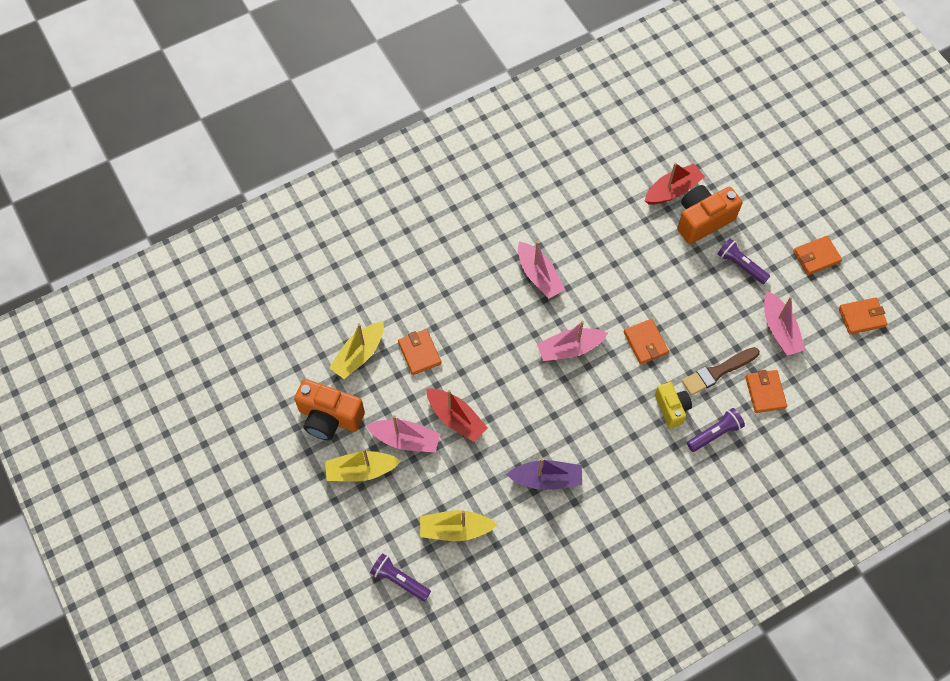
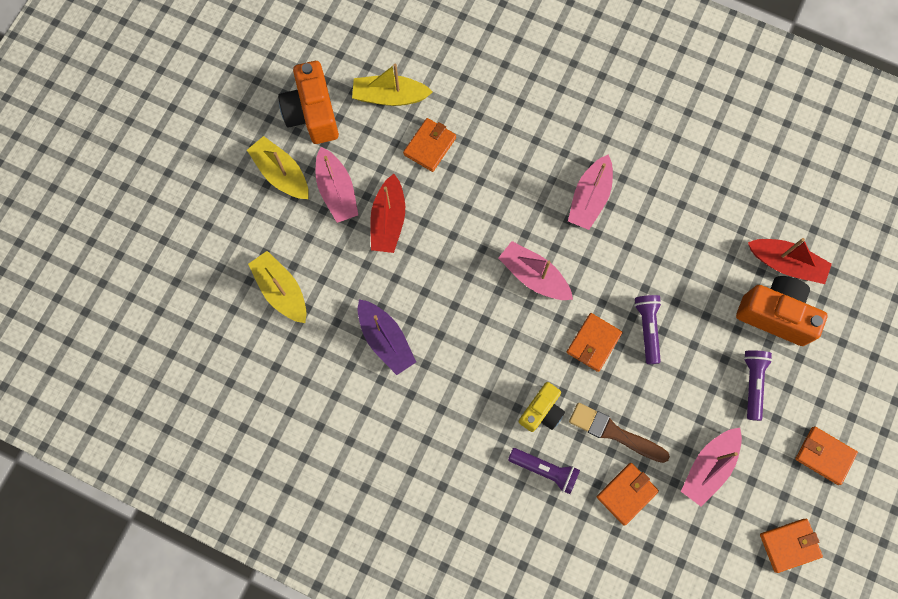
camera: 55 degrees right, 10 degrees up
purple flashlight [370,553,431,601] -> purple flashlight moved to [634,295,662,364]
orange wallet [839,297,888,335] -> orange wallet turned 60 degrees counterclockwise [760,519,823,573]

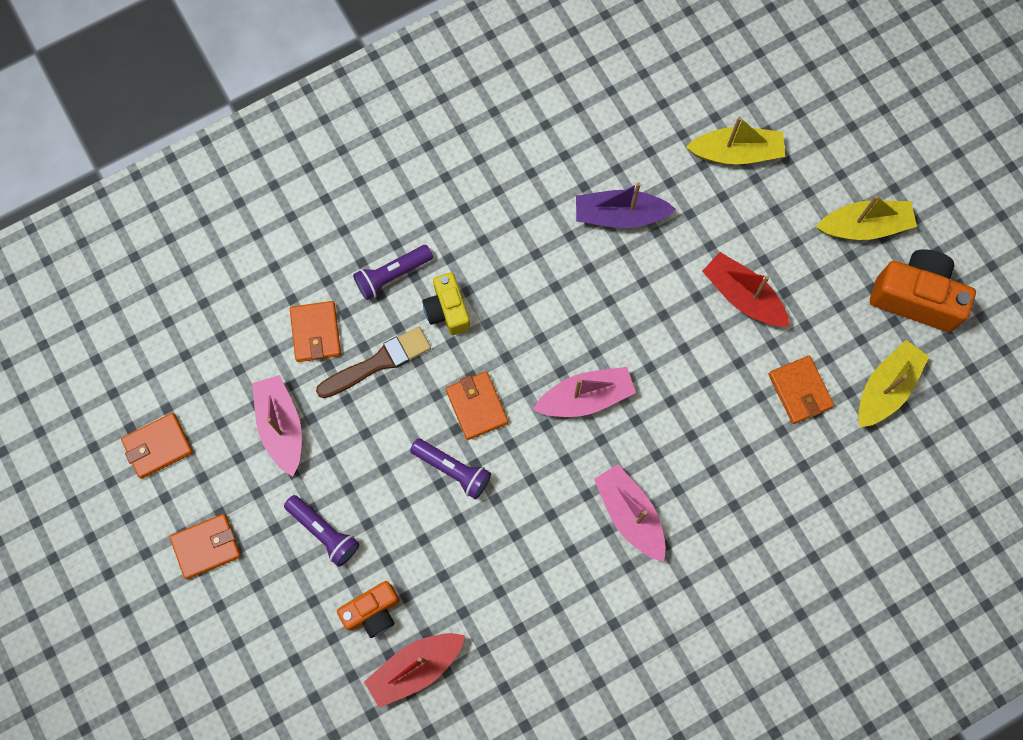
camera: 125 degrees right, 0 degrees up
pink boat [316,147,358,223] -> none
orange camera [736,276,828,346] -> orange camera [337,581,400,638], size x0.63
orange wallet [760,519,823,573] -> orange wallet turned 45 degrees clockwise [121,413,193,479]

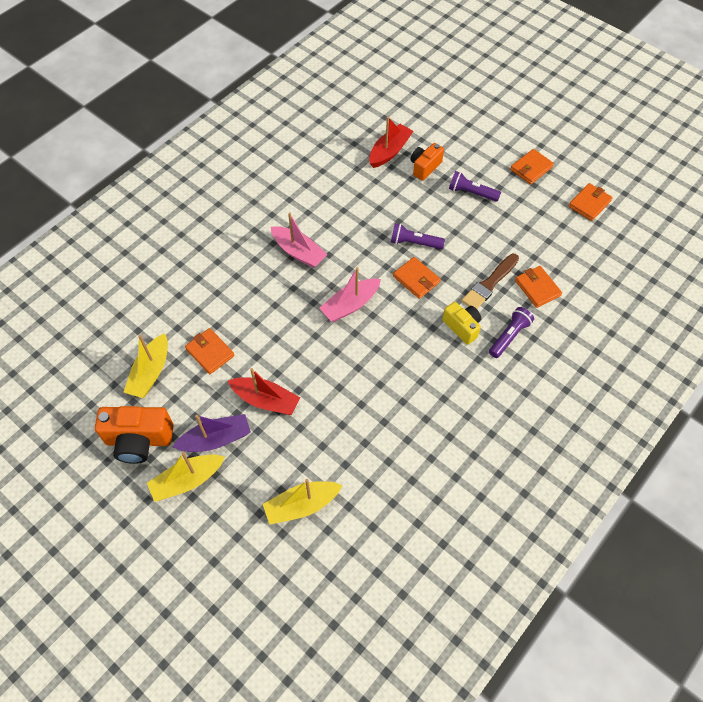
camera: 160 degrees right, 15 degrees down
pink boat [252,375,302,477] -> none
purple boat [576,182,676,228] -> purple boat moved to [172,414,251,452]

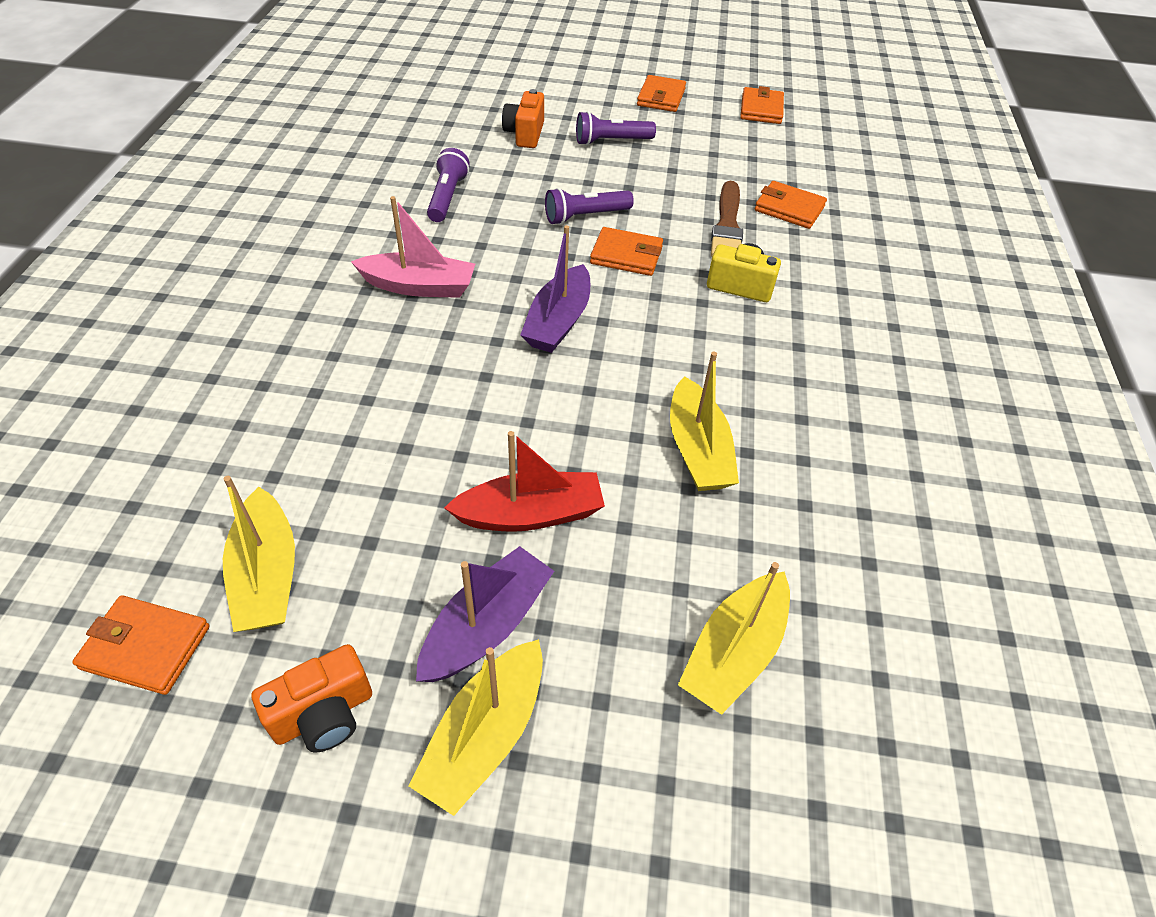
camera: 35 degrees left, 10 degrees down
orange camera [95,406,174,464] -> orange camera [252,644,372,753], size x0.63
orange wallet [185,328,235,374] -> orange wallet moved to [72,595,210,695]
pink boat [319,267,381,322] -> purple boat [520,225,590,353]
red boat [369,117,413,168] -> none
purple flashlight [489,307,534,358] -> purple flashlight moved to [427,148,470,222]
none -> yellow boat [670,352,739,491]

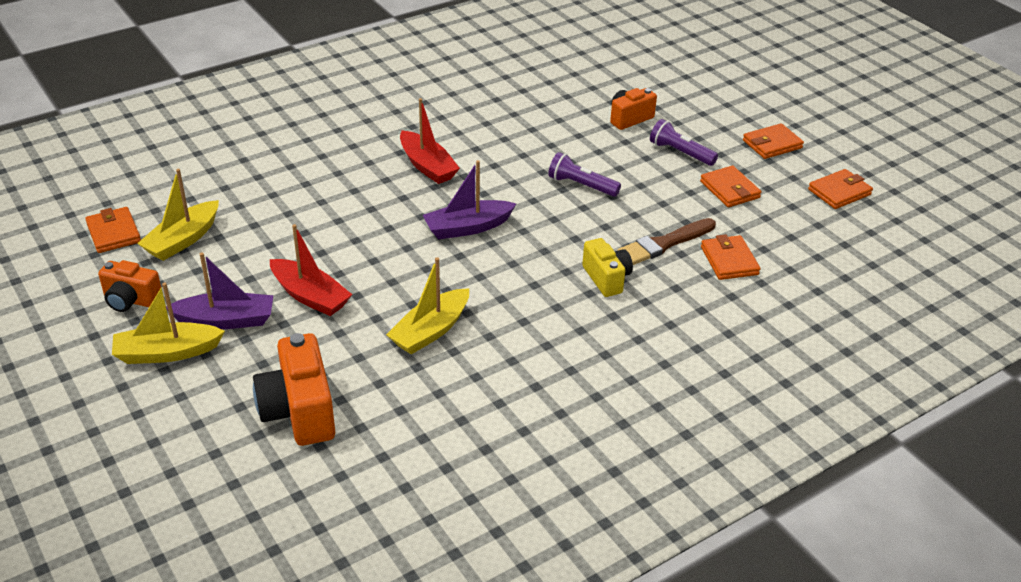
camera: 50 degrees right, 10 degrees down
pink boat [351,196,475,298] -> red boat [400,98,460,184]
purple flashlight [427,148,470,222] -> none
orange wallet [590,227,663,276] -> orange wallet moved to [700,166,761,207]
yellow boat [678,562,790,715] -> orange camera [253,333,335,446]

